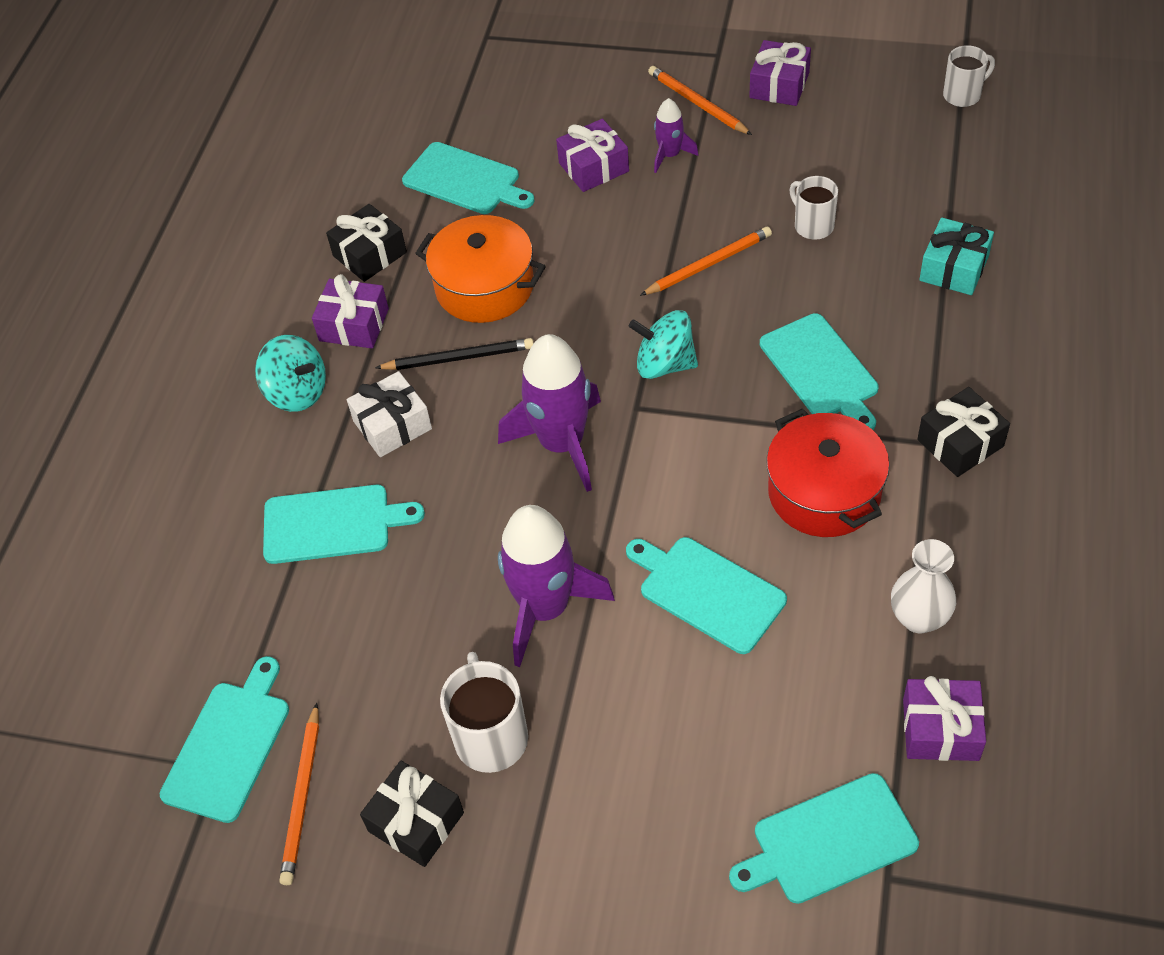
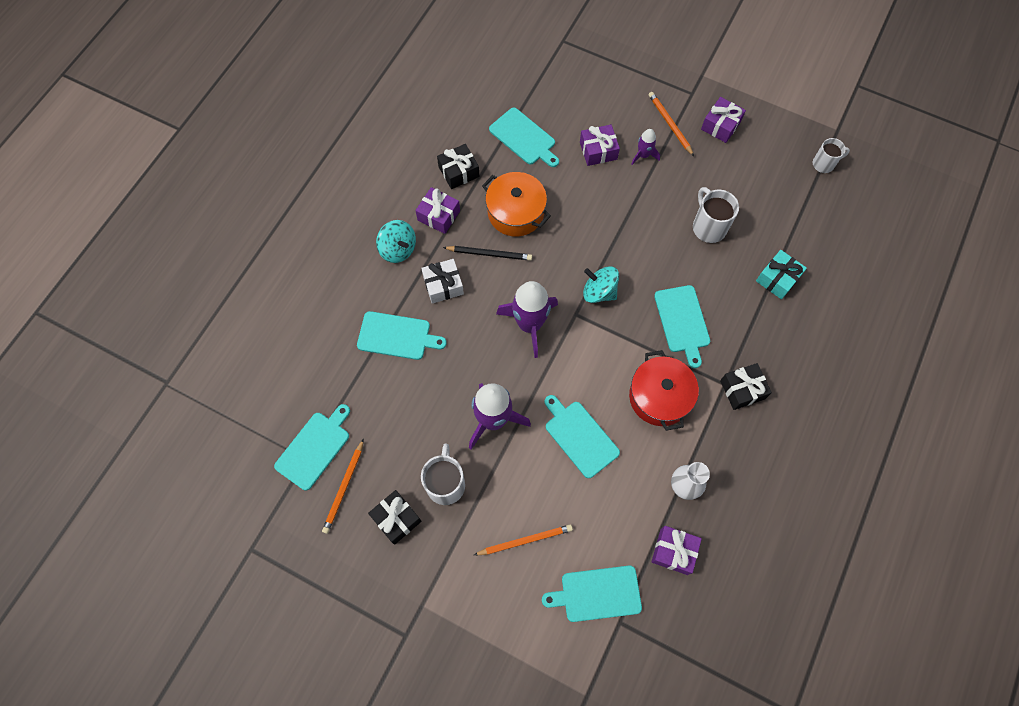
camera: 10 degrees right, 15 degrees up
orange pencil [640,227,772,296] -> orange pencil moved to [474,524,573,555]
white mug [789,176,838,240] -> white mug [693,187,739,243], size x1.52

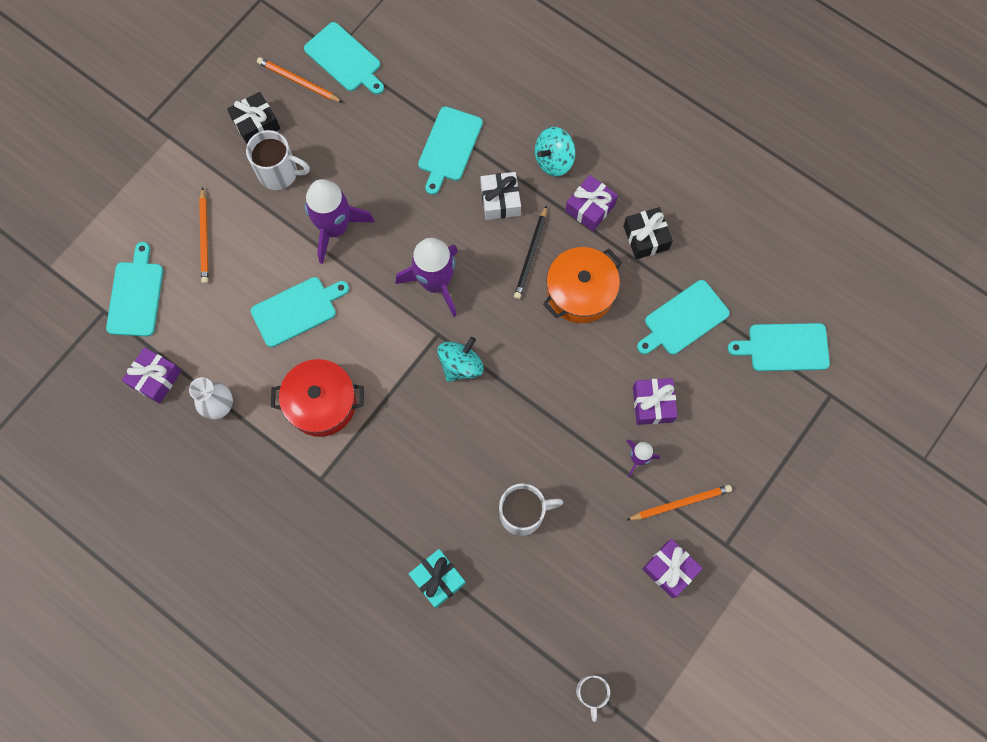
camera: 100 degrees right, 5 degrees up
turquoise cutting board [654,285,710,368] -> turquoise cutting board moved to [727,323,830,371]
black gift [720,363,772,410] -> none

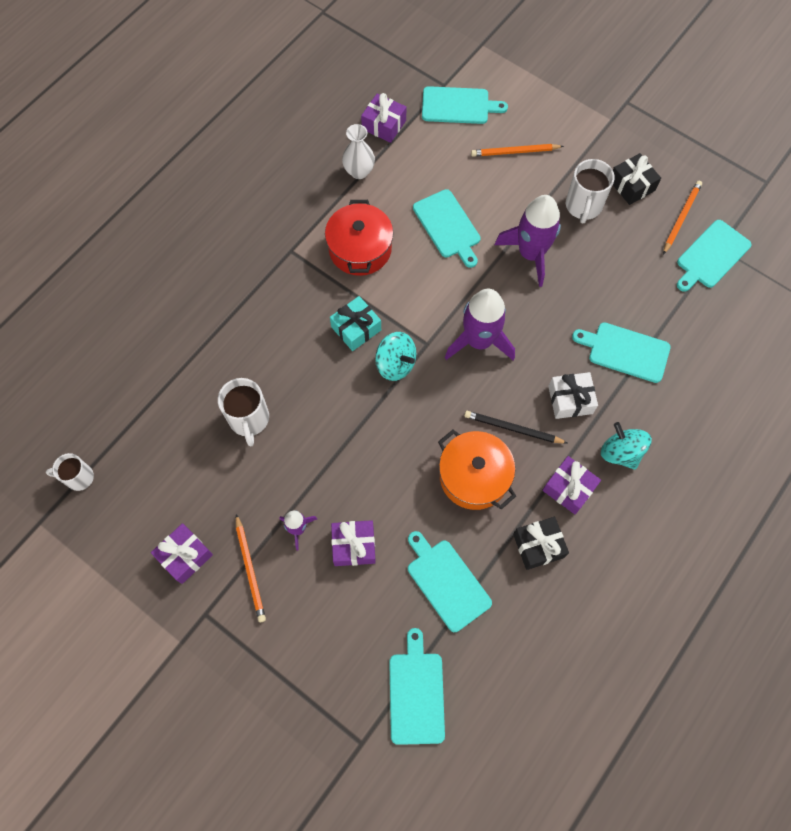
camera: 90 degrees right, 5 degrees down
turquoise gift [409,549,466,608] -> turquoise gift moved to [330,296,381,351]

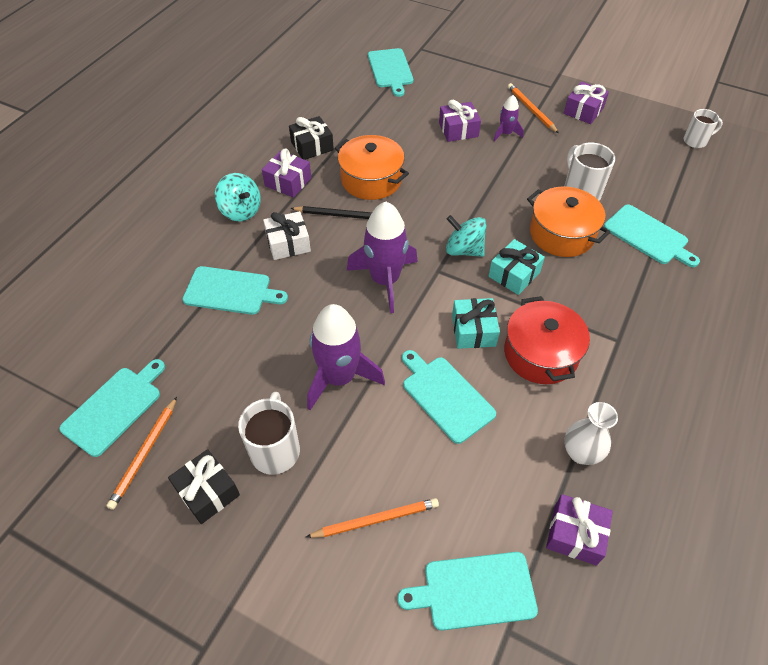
camera: 170 degrees right, 15 degrees down
turquoise cutting board [408,531,492,632] -> turquoise cutting board moved to [604,204,700,267]
none -> turquoise gift [452,298,500,349]
none -> orange pot [527,186,611,257]

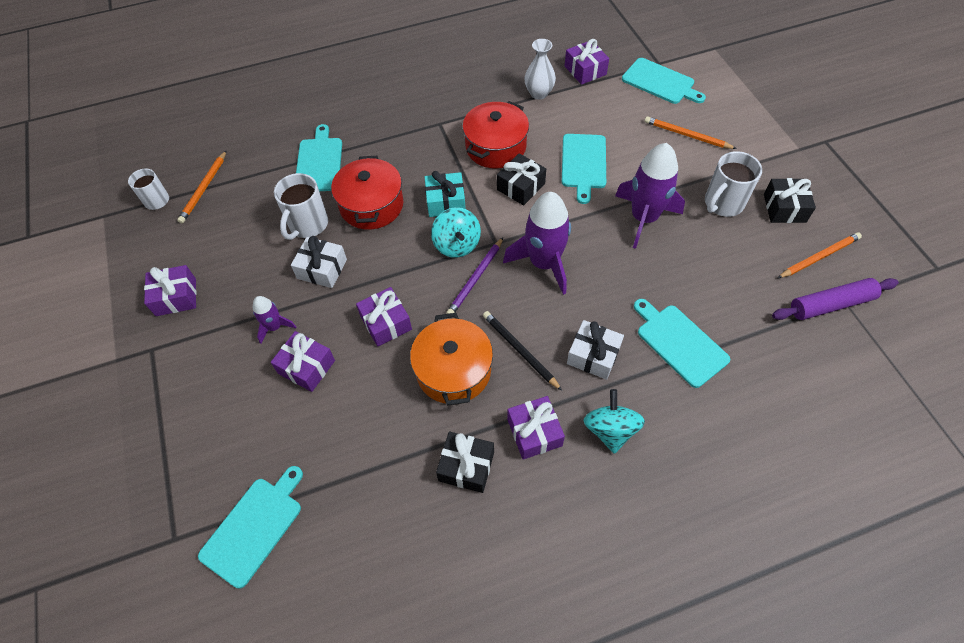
camera: 135 degrees left, 5 degrees up
turquoise cutting board [59,359,165,457] -> purple rolling pin [772,278,899,320]
turquoise gift [452,298,500,349] -> black gift [497,153,546,205]
orange pencil [508,83,559,133] -> orange pencil moved to [177,150,227,224]
orange pot [527,186,611,257] -> red pot [331,156,403,230]
none -> white gift [291,236,347,288]
none -> purple gift [356,287,412,347]
none -> purple pencil [446,238,503,314]

